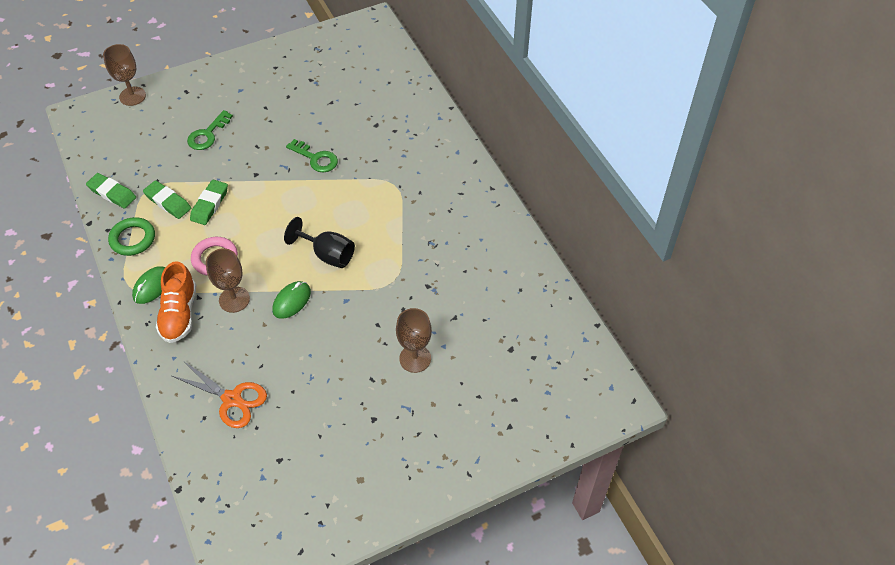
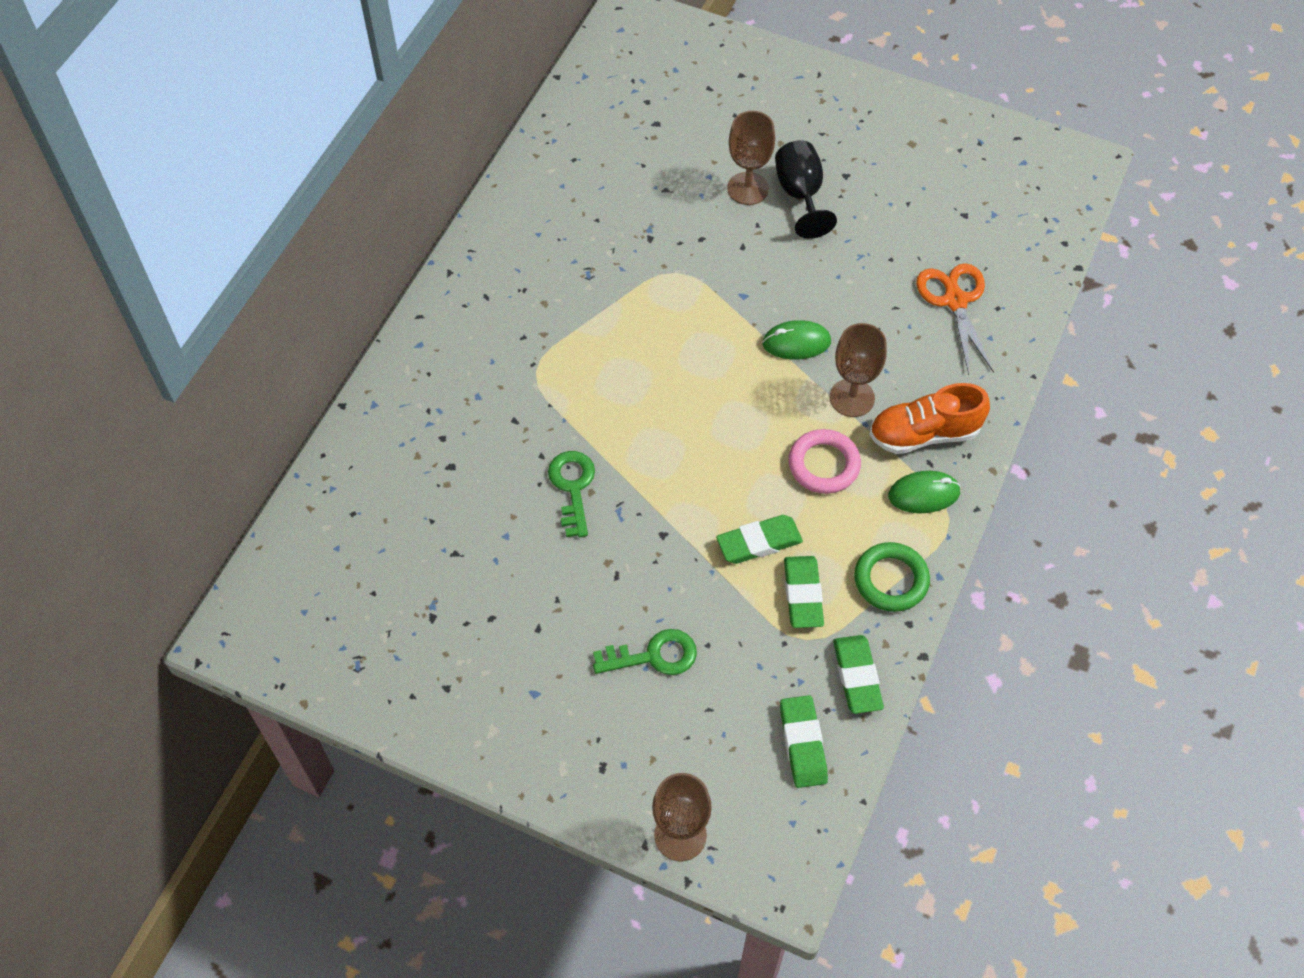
camera: 130 degrees left, 5 degrees up
orange shoe [156,261,196,343] -> orange shoe turned 150 degrees counterclockwise [869,383,990,454]
black goblet [284,217,355,268] -> black goblet moved to [775,140,837,239]
none -> green eraser [780,695,828,788]

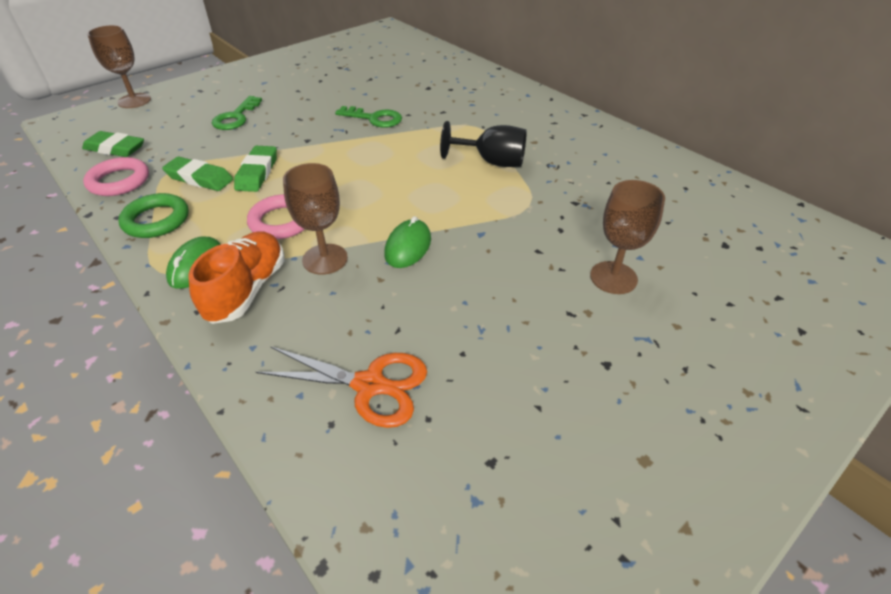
camera: 115 degrees right, 15 degrees down
black goblet [775,140,837,239] -> black goblet moved to [440,121,527,167]
green eraser [833,635,884,714] -> pink ring [83,157,149,196]

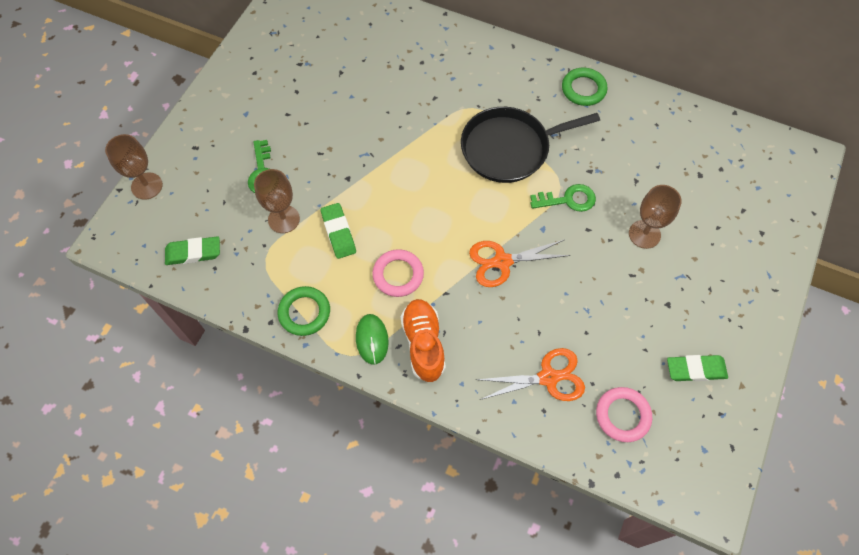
camera: 25 degrees left, 20 degrees up
pink ring [83,157,149,196] -> pink ring moved to [596,387,652,442]
green eraser [162,157,233,191] -> green eraser moved to [667,355,728,381]
brown goblet [283,163,348,275] -> brown goblet moved to [254,169,300,233]
green key [335,106,402,128] -> green key moved to [530,184,596,212]
green mouse [384,216,431,268] -> orange scissors [469,240,571,287]
black goblet [440,121,527,167] -> black pan [461,107,600,183]
none -> green ring [562,68,607,106]

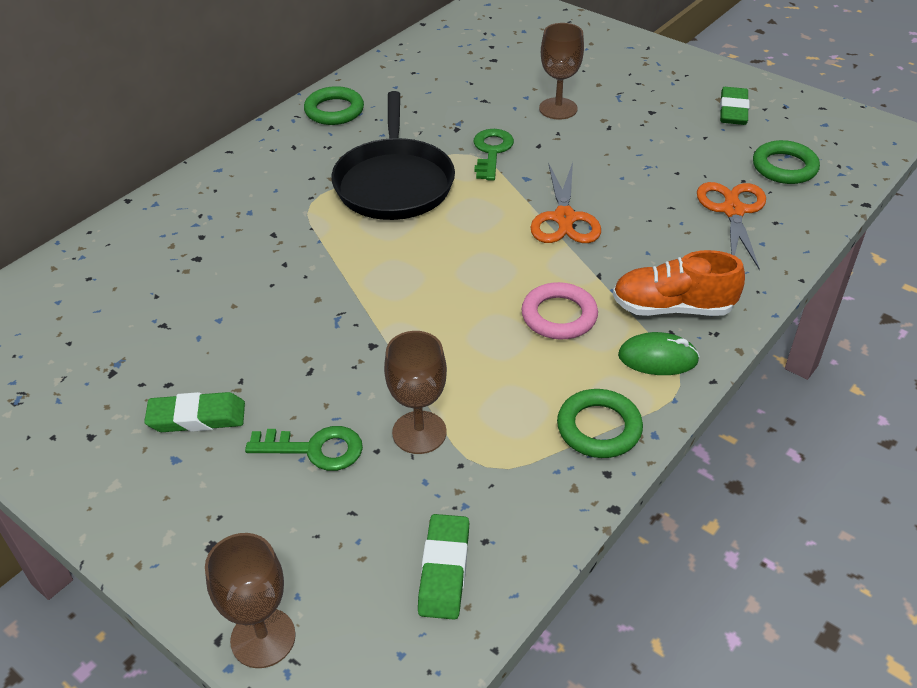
camera: 75 degrees left, 20 degrees down
green eraser [321,203,356,259] -> green eraser moved to [144,392,245,432]
pink ring [596,387,652,442] -> green ring [753,140,820,184]

